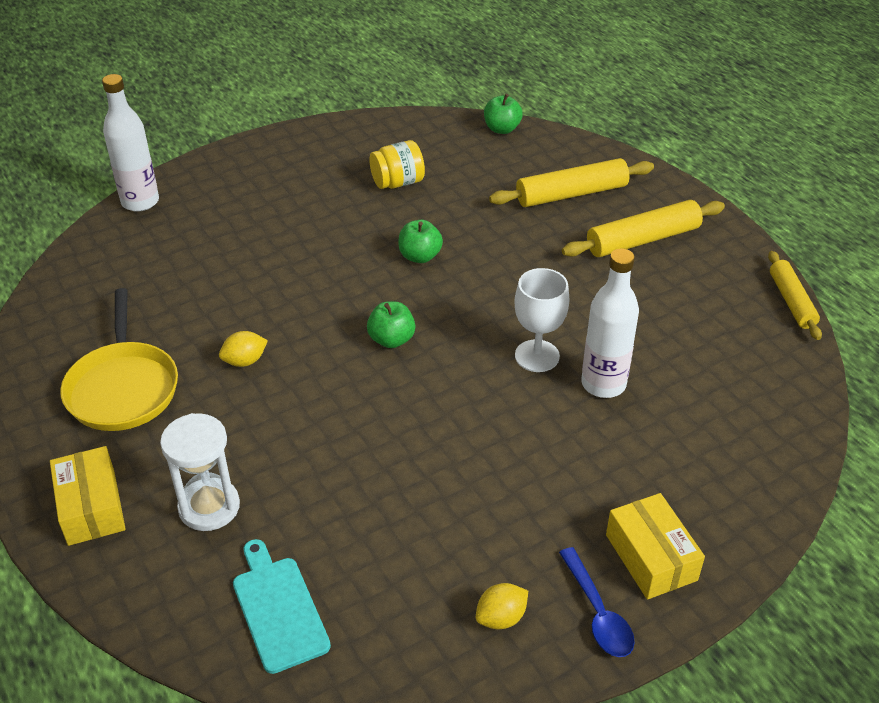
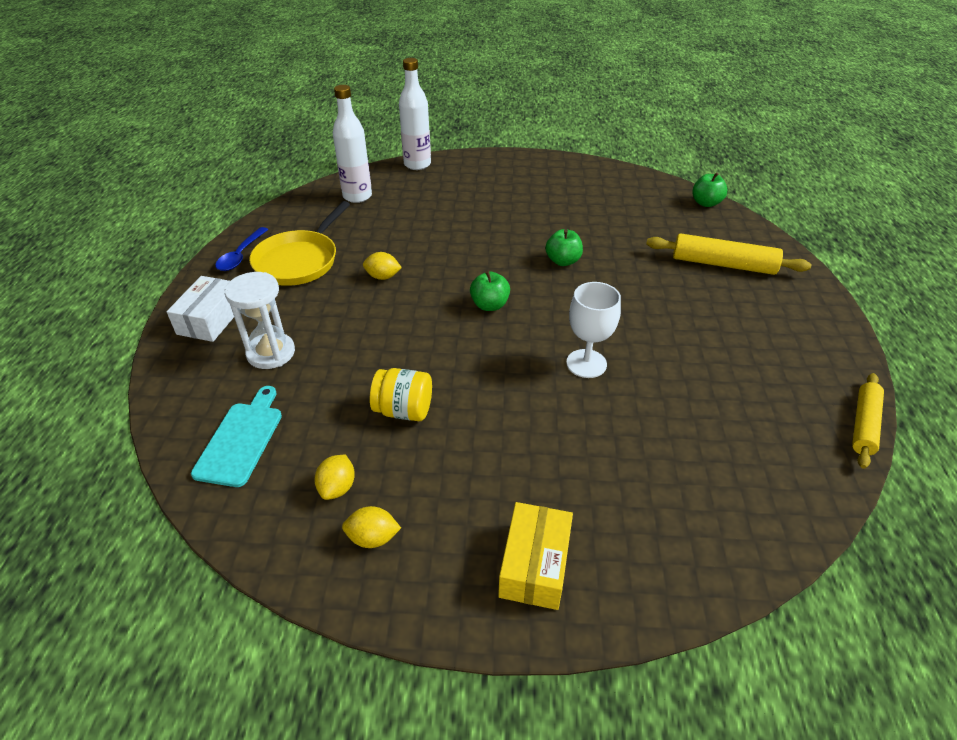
camera: 35 degrees right, 0 degrees up
yellow box [50,446,126,546] -> white box [167,276,234,342]
yellow jar [369,140,425,189] -> yellow jar moved to [370,368,432,421]
blue spoon [559,547,635,657] -> blue spoon moved to [215,227,268,271]
yellow rolling pin [562,200,725,257] -> none
white bottle [581,248,639,398] -> white bottle moved to [333,85,372,203]
none -> yellow lemon [315,455,355,500]

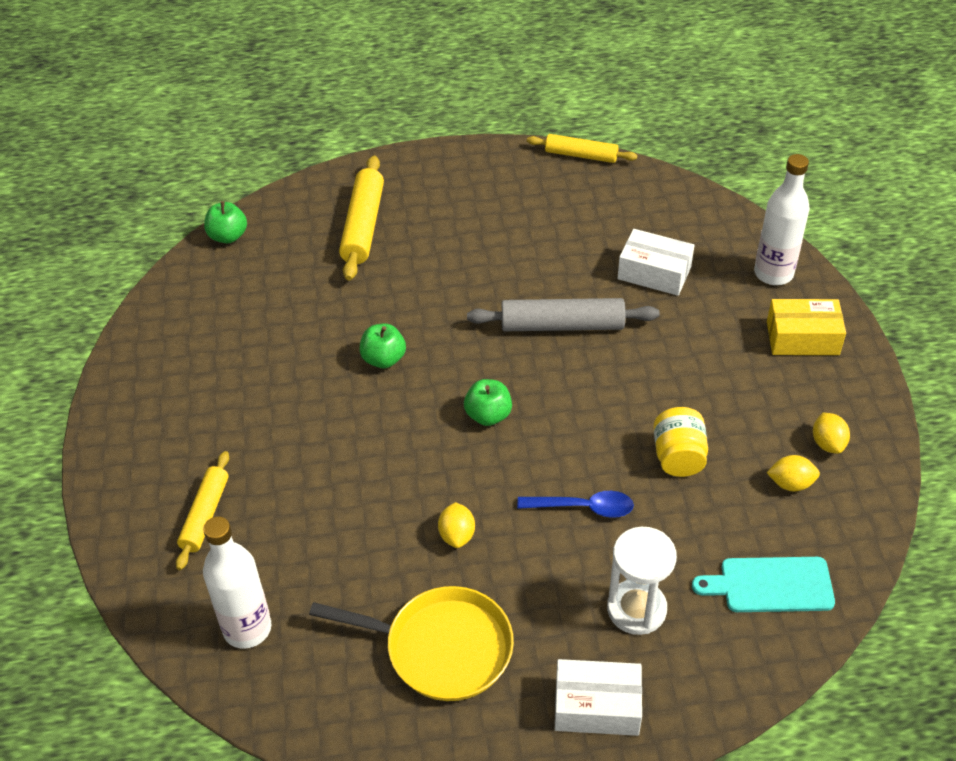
camera: 100 degrees left, 5 degrees up
blue spoon [215,227,268,271] -> blue spoon moved to [517,491,634,518]
white bottle [399,58,431,170] -> white bottle moved to [754,154,810,285]
white goblet [566,282,621,378] -> grey rolling pin [467,298,659,331]
none -> yellow rolling pin [176,451,229,570]
none -> white box [618,229,694,296]

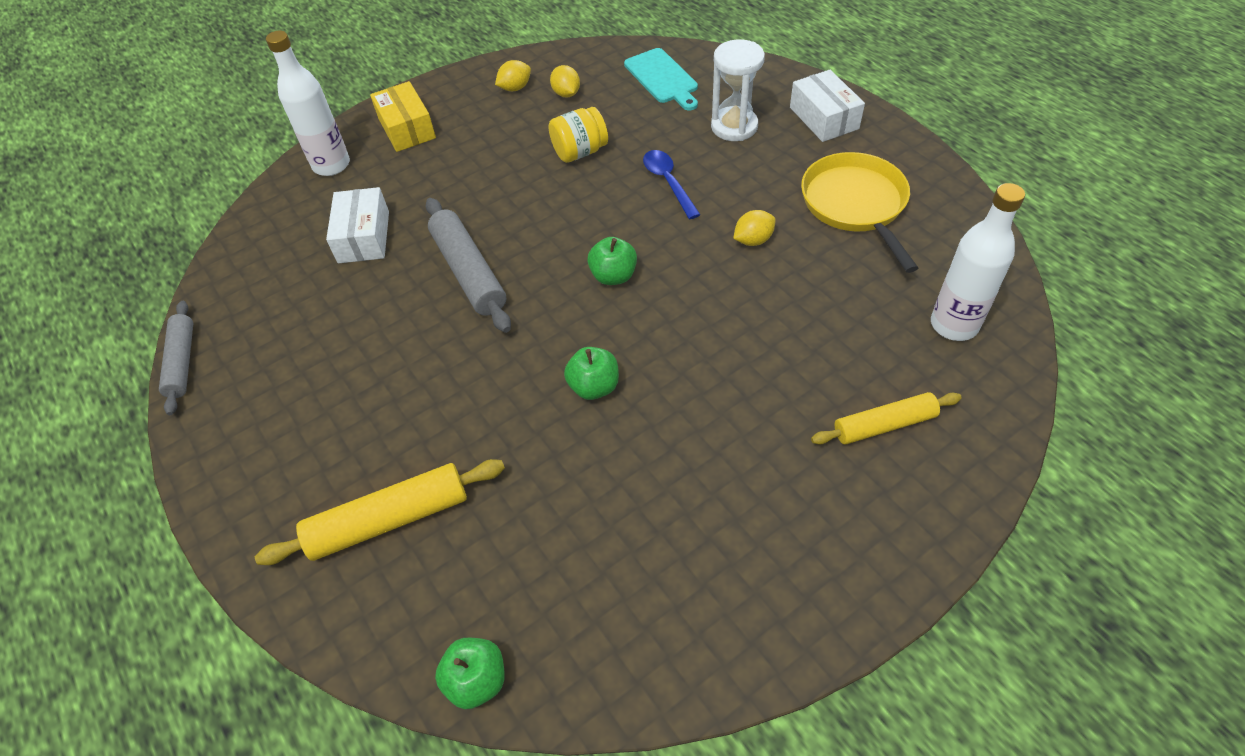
camera: 115 degrees left, 5 degrees up
yellow rolling pin [527,134,638,163] -> grey rolling pin [159,301,193,415]

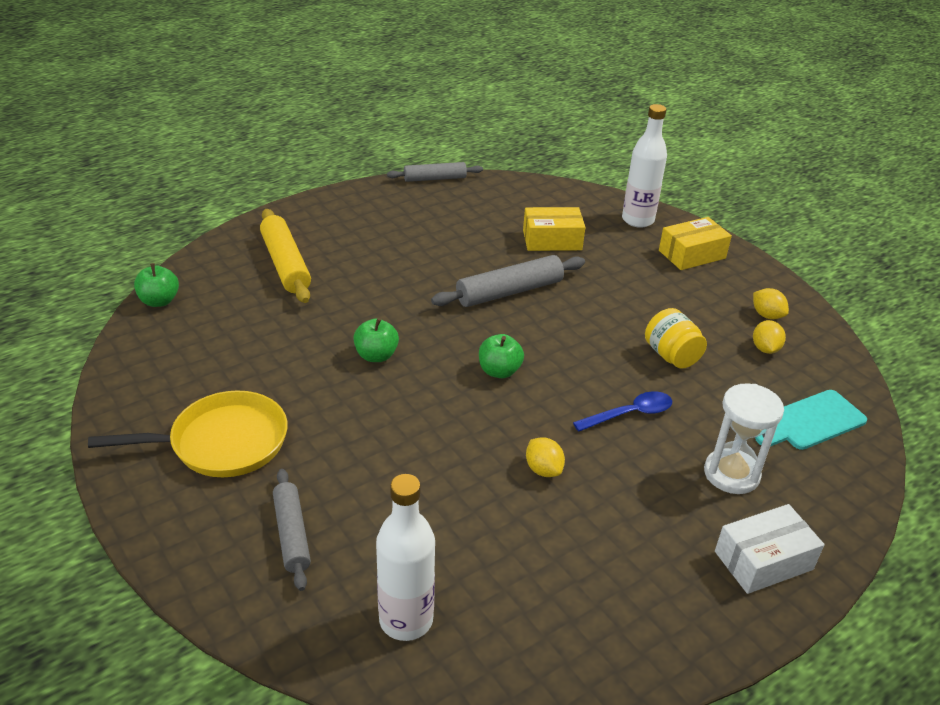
camera: 85 degrees right, 15 degrees down
white box [326,187,389,263] -> yellow box [523,207,585,251]
yellow lemon [550,65,580,98] -> yellow lemon turned 60 degrees counterclockwise [753,320,786,354]
yellow pan [801,152,918,273] -> yellow pan moved to [88,391,288,477]
yellow rolling pin [811,392,962,445] -> grey rolling pin [273,469,311,591]

